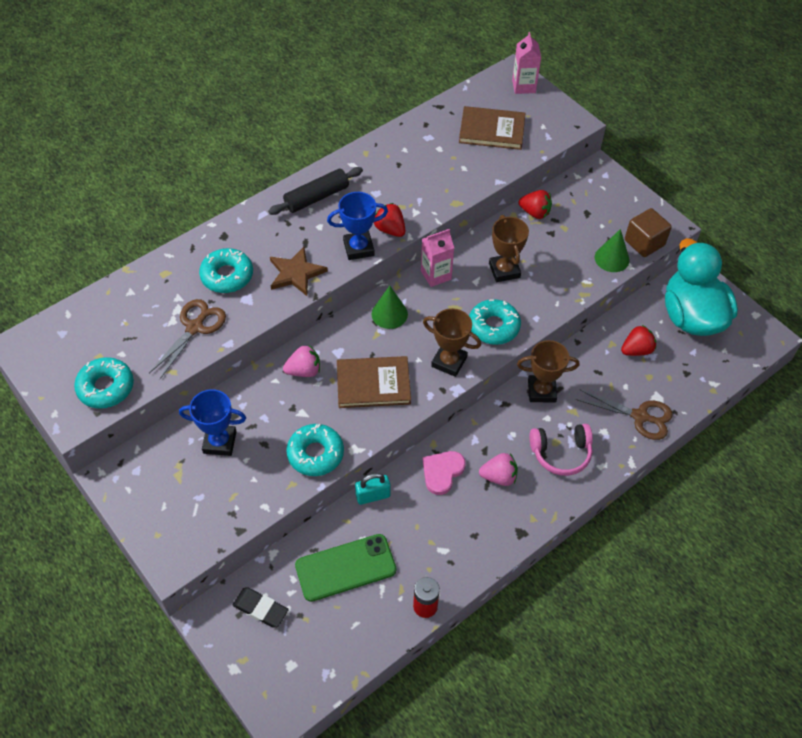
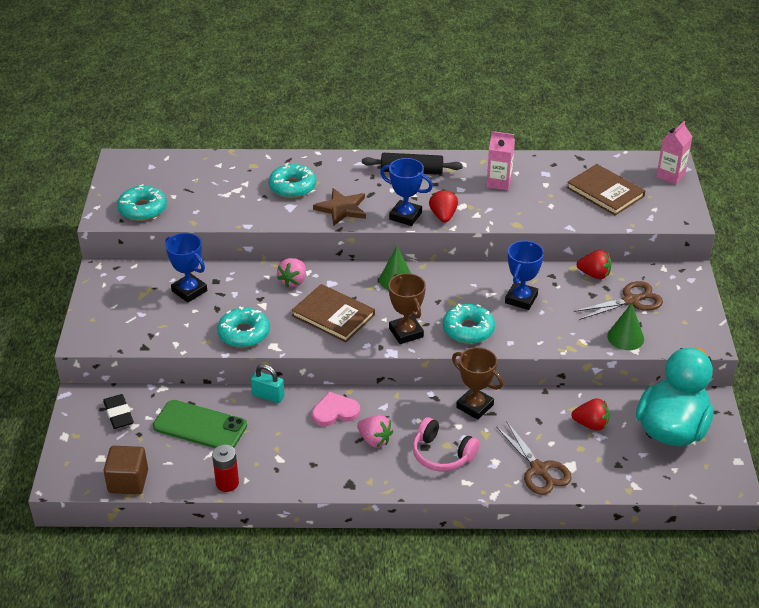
camera: 40 degrees right, 15 degrees down
brown scissors [149,299,226,379] -> brown scissors moved to [574,281,663,320]
pink strawberry [283,345,320,377] -> pink strawberry turned 90 degrees clockwise [277,258,306,288]
pink carton [421,229,454,287] -> pink carton moved to [486,131,515,190]
brown trophy [489,215,529,282] -> blue trophy [505,241,544,310]
red strawberry [518,190,552,219] -> red strawberry turned 45 degrees counterclockwise [577,250,611,279]
brown cube [625,208,672,257] -> brown cube moved to [103,446,148,494]

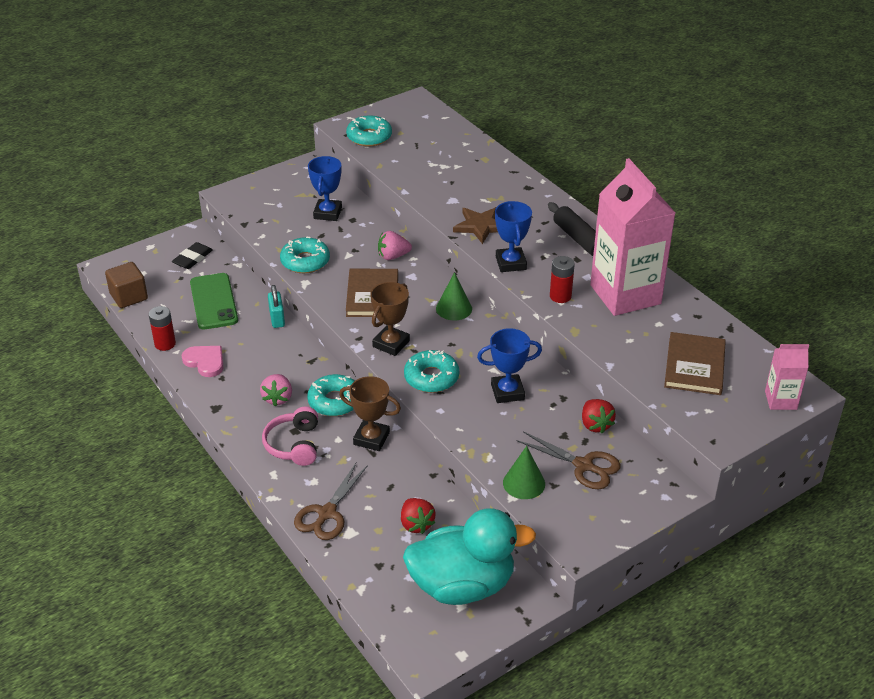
camera: 55 degrees right, 0 degrees up
turquoise donut [269,163,316,198] -> turquoise donut moved to [307,374,355,416]
pink heart [312,392,360,426] -> pink heart moved to [181,346,223,377]
red strawberry [429,189,458,223] -> none
brown trophy [452,347,503,420] -> brown trophy turned 75 degrees counterclockwise [339,376,401,451]
pink carton [486,131,515,190] -> pink carton [590,158,676,316], size x2.14
none -> red battery [550,256,575,303]

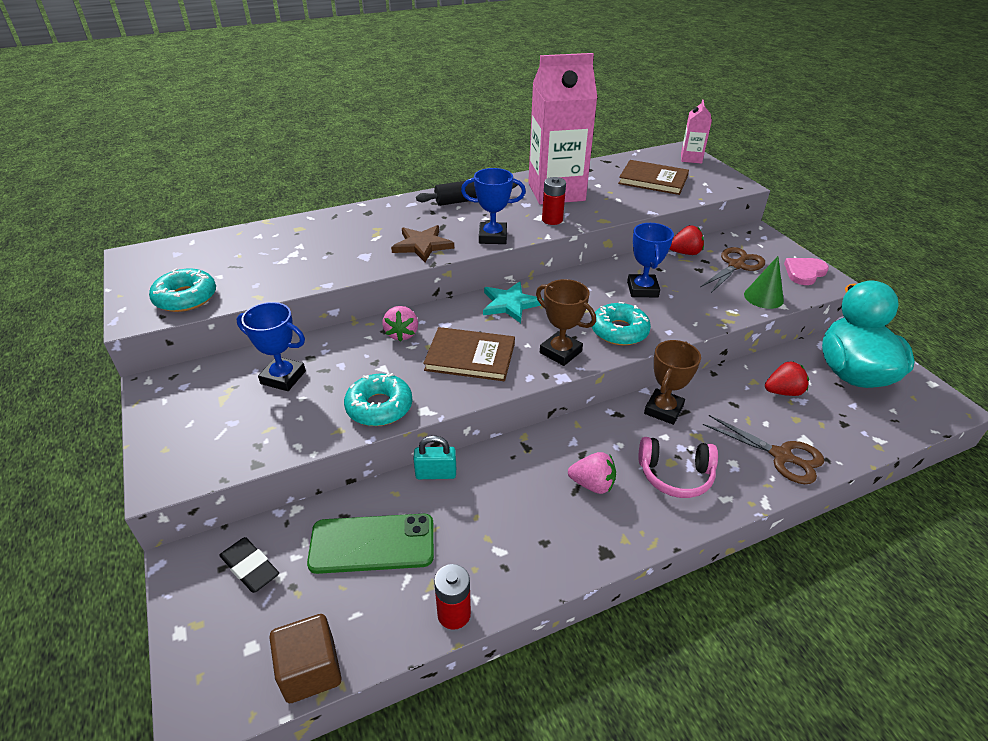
camera: 80 degrees left, 0 degrees up
pink heart [181,346,223,377] -> pink heart moved to [784,258,829,285]
turquoise donut [307,374,355,416] -> none
green cone [436,272,472,320] -> turquoise star [483,281,544,323]

